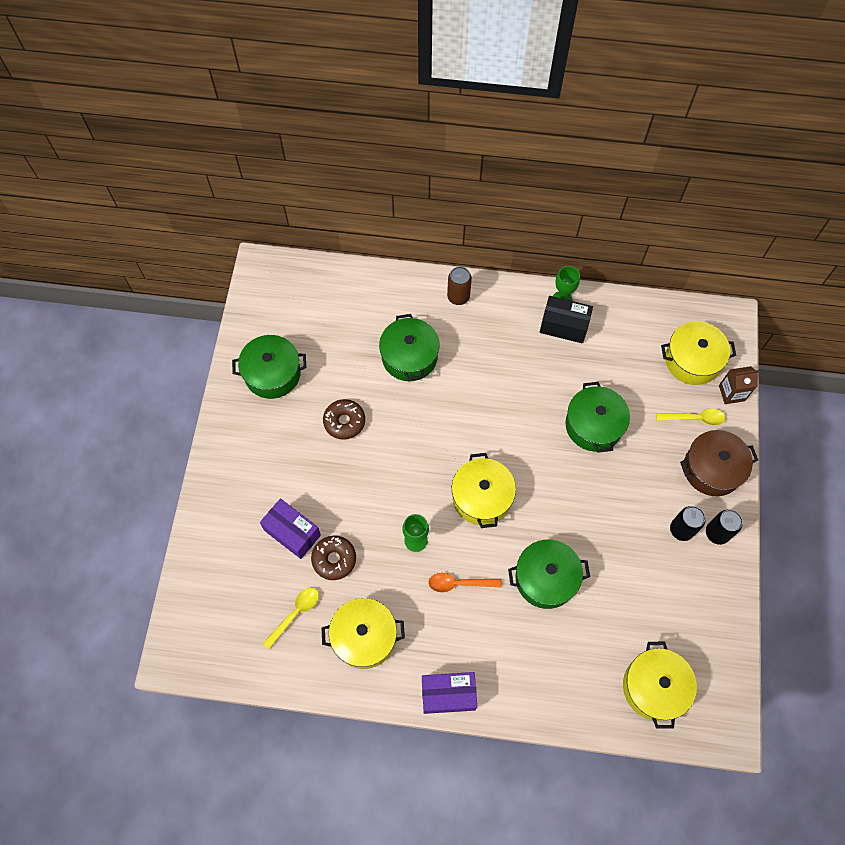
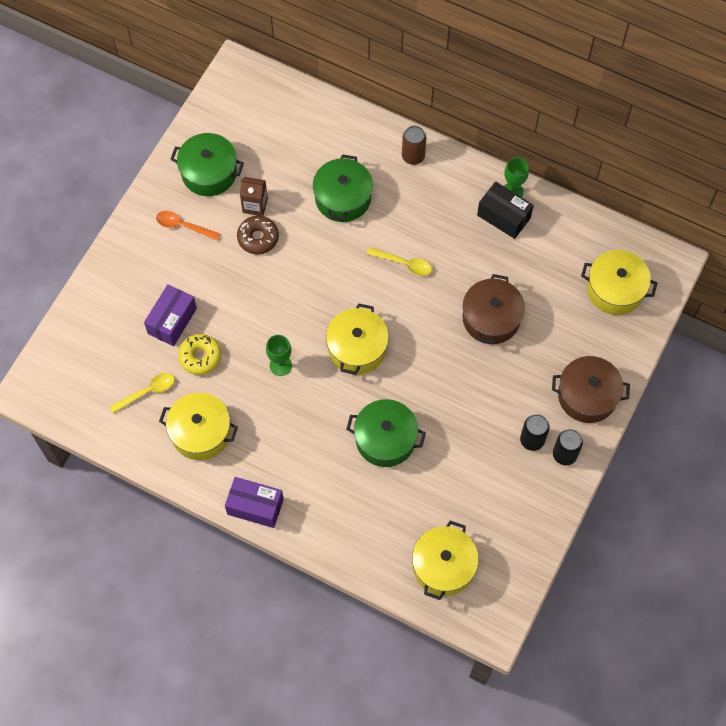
camera: 20 degrees right, 0 degrees up
purple box [260,498,321,559] -> purple box turned 60 degrees clockwise [144,284,197,346]
brown donut [311,536,356,580] -> yellow donut [178,334,222,375]
orange spoon [428,573,502,592] -> orange spoon moved to [156,211,220,241]
green pot [565,382,630,453] -> brown pot [462,274,525,344]
yellow spoon [656,408,726,425] -> yellow spoon moved to [367,247,432,276]
brown carton [719,366,759,404] -> brown carton moved to [240,177,268,216]

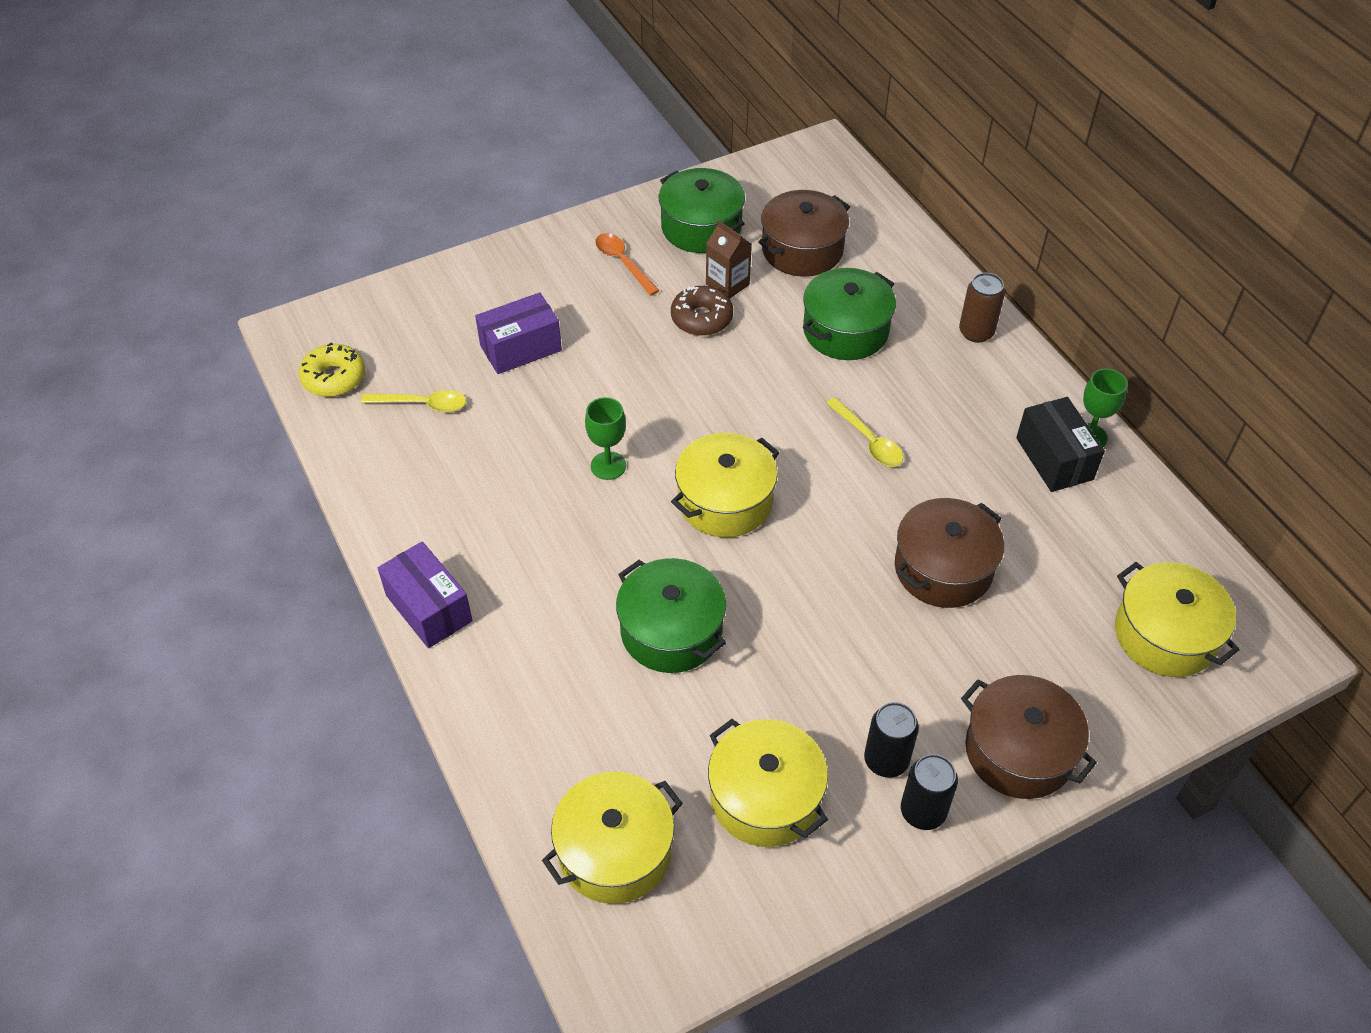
camera: 35 degrees right, 15 degrees down
yellow pot [159,393,238,460] -> yellow pot moved to [708,719,828,847]
yellow donut [178,334,222,375] -> yellow donut moved to [299,342,365,397]
none -> brown pot [758,190,850,277]

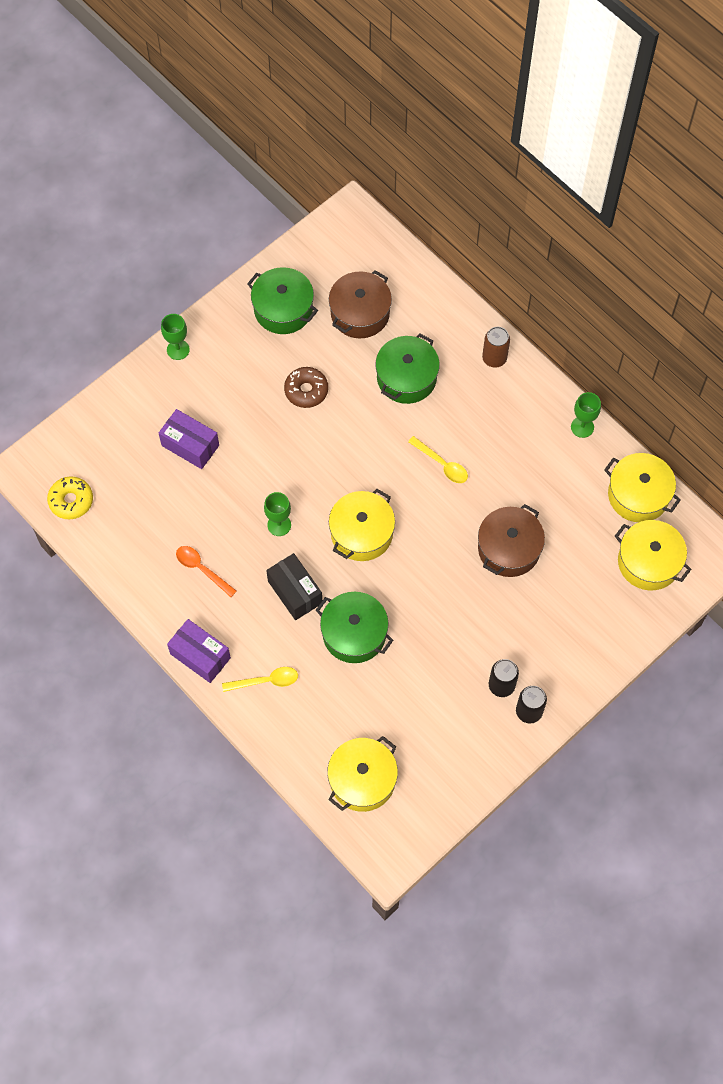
camera: 15 degrees left, 15 degrees up
yellow spoon [361,390,466,412] -> yellow spoon moved to [222,667,298,692]
purple box [475,293,562,374] -> purple box turned 75 degrees clockwise [159,409,219,469]
orange spoon [595,233,660,296] -> orange spoon moved to [176,546,237,597]
brown carton [706,220,752,299] -> none
yellow pot [708,719,828,847] -> yellow pot moved to [604,453,681,522]
brown pot [961,675,1097,799] -> none
black box [1016,397,1105,492] -> black box moved to [266,553,322,620]
none -> green goblet [161,314,190,360]

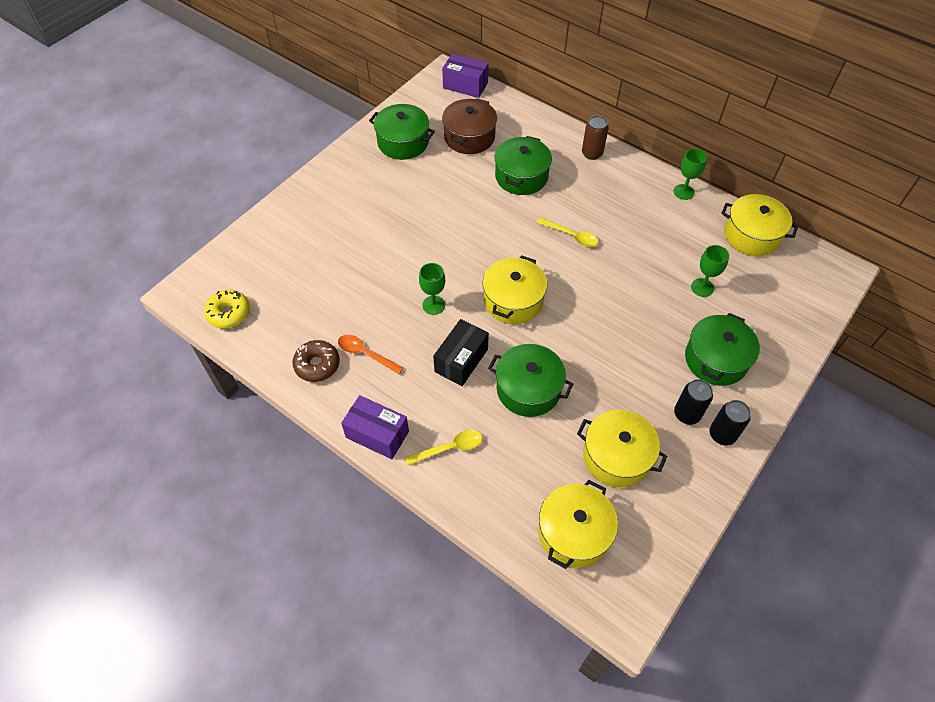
camera: 10 degrees left, 10 degrees down
purple box [159,409,219,469] -> purple box moved to [442,53,489,98]
green goblet [161,314,190,360] -> green goblet moved to [691,245,729,297]
black box [266,553,322,620] -> black box turned 75 degrees clockwise [433,319,489,386]
brown donut [284,367,328,408] -> brown donut moved to [292,340,340,382]
brown pot [478,504,545,577] -> none
yellow pot [615,520,691,591] -> yellow pot moved to [577,410,667,488]
none -> green pot [685,313,760,386]

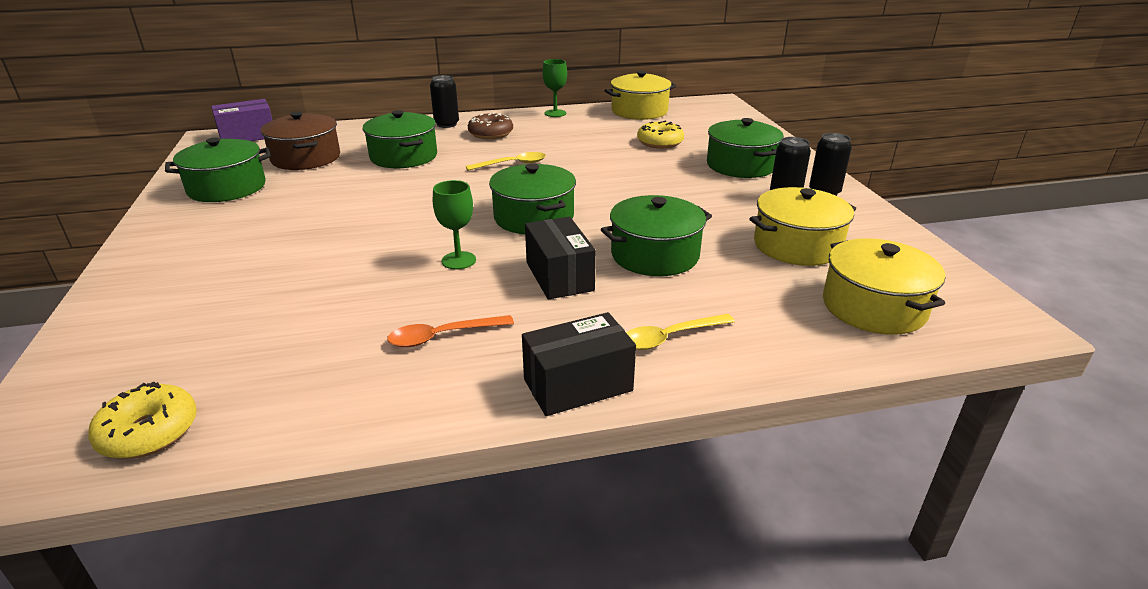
camera: 50 degrees left, 25 degrees down
brown donut [292,340,340,382] -> brown donut moved to [468,112,513,139]
purple box [341,395,409,459] -> black box [522,312,636,416]
yellow spoon [405,430,482,466] -> yellow spoon turned 135 degrees counterclockwise [626,314,735,350]
yellow pot [483,255,547,324] -> green pot [489,164,576,234]
brown can [582,116,609,160] -> black can [430,75,459,128]
green goblet [691,245,729,297] -> yellow donut [637,121,684,149]

